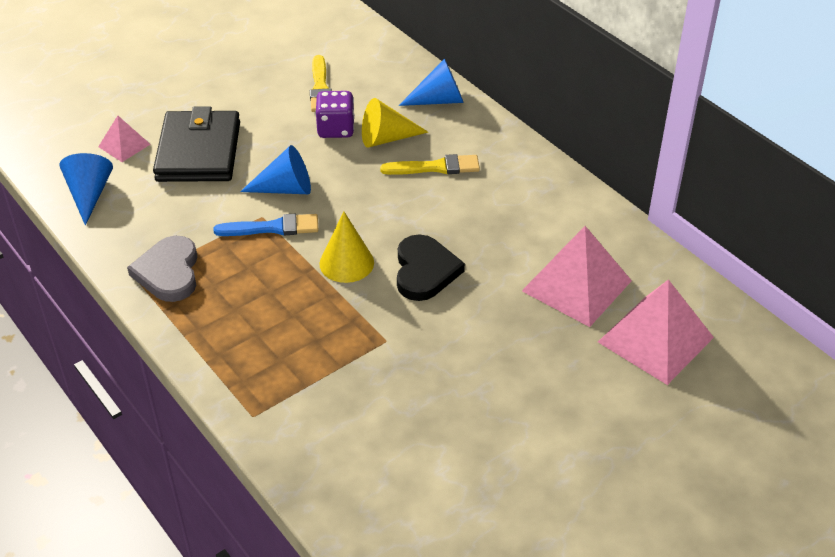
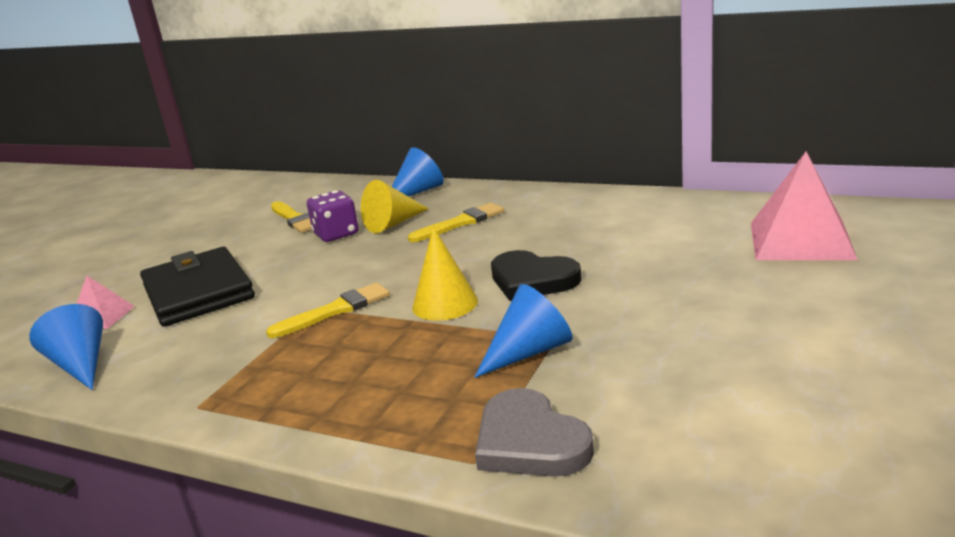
camera: 25 degrees left, 20 degrees down
grey heart [127,236,197,302] -> grey heart moved to [475,388,594,477]
blue brush [213,214,318,236] -> yellow brush [266,283,390,338]
blue cone [240,145,311,194] -> blue cone moved to [474,284,573,378]
black heart [397,234,465,301] -> black heart turned 150 degrees clockwise [491,250,582,301]
pink pyramid [522,226,632,327] -> none

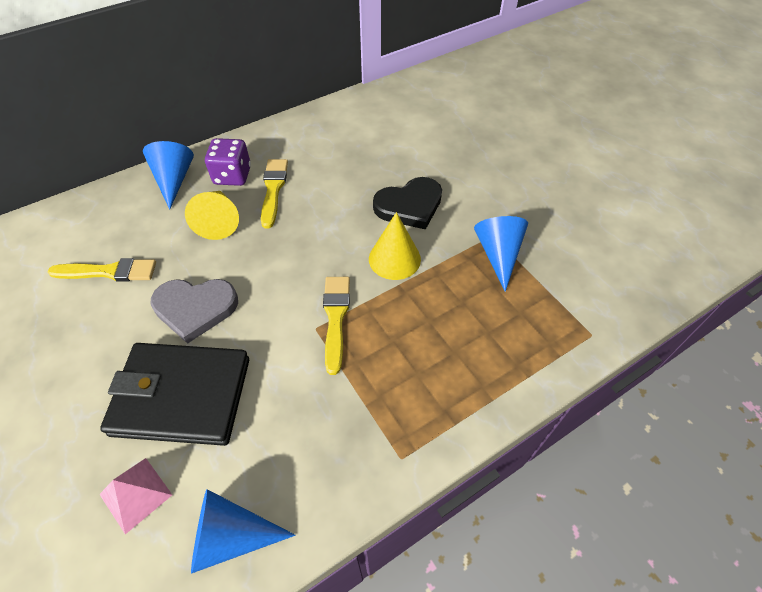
camera: 60 degrees left, 30 degrees up
purple dice [307,190,359,242] -> purple dice moved to [205,138,251,186]
grey heart [475,388,594,477] -> grey heart moved to [151,279,238,344]
pink pyramid [751,151,858,260] -> none

